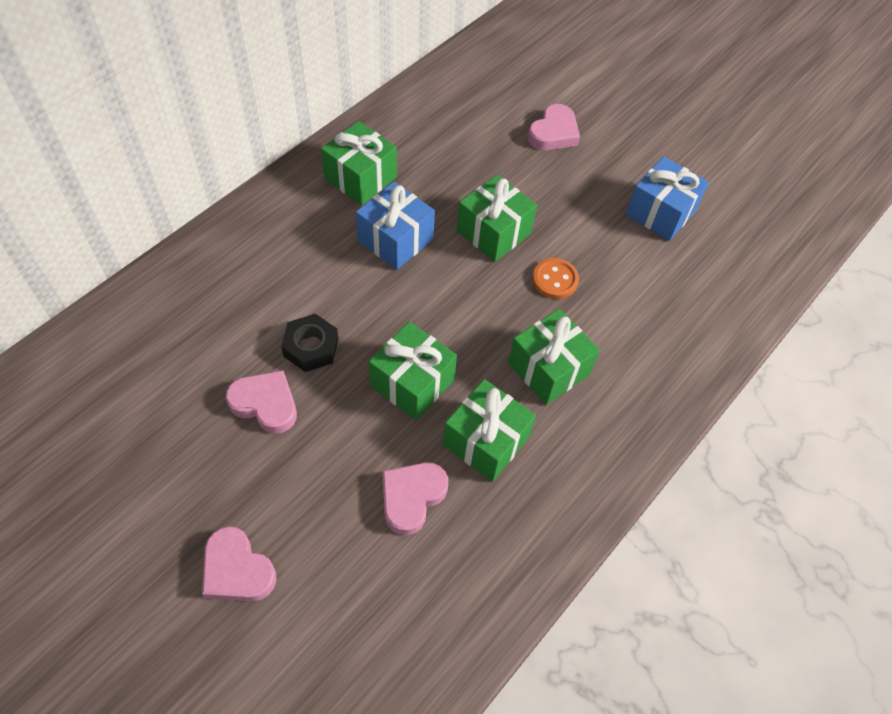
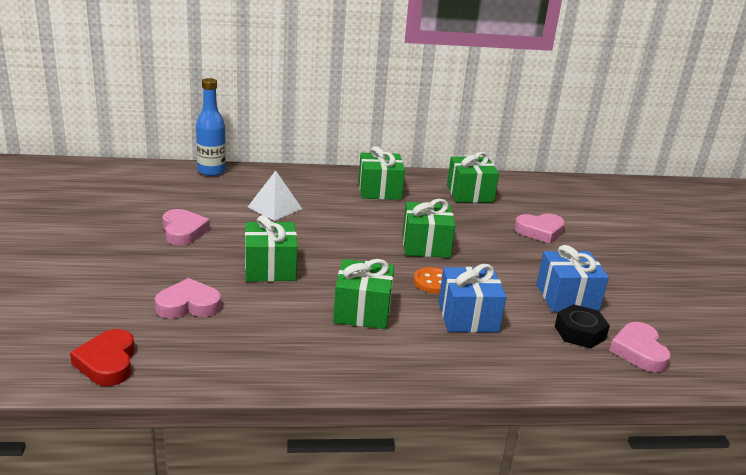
camera: 45 degrees right, 30 degrees down
pink heart [202,526,277,602] -> pink heart moved to [609,322,671,372]
black nut [281,314,338,372] -> black nut moved to [555,304,610,349]
blue gift [356,182,435,270] -> blue gift moved to [438,264,506,332]
green gift [443,379,536,482] -> green gift moved to [447,152,499,203]
none -> red heart [70,329,135,386]
none -> blue bottle [196,78,226,176]
none -> white pyramid [248,171,302,221]

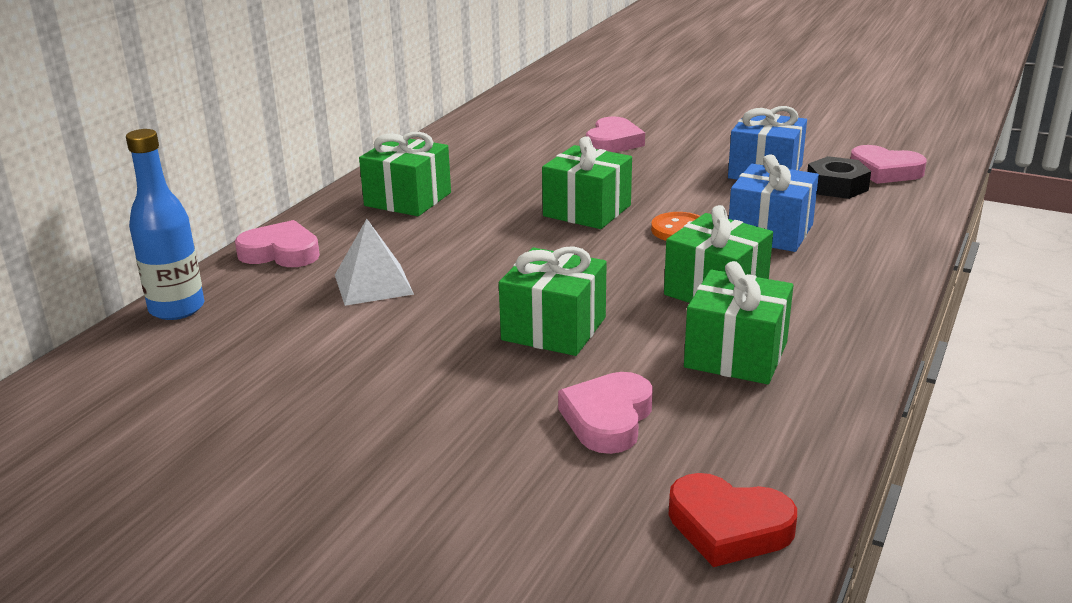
camera: 55 degrees left, 0 degrees up
pink heart [162,209,210,245] -> pink heart moved to [235,220,320,267]
green gift [447,152,499,203] -> green gift moved to [684,261,793,384]

